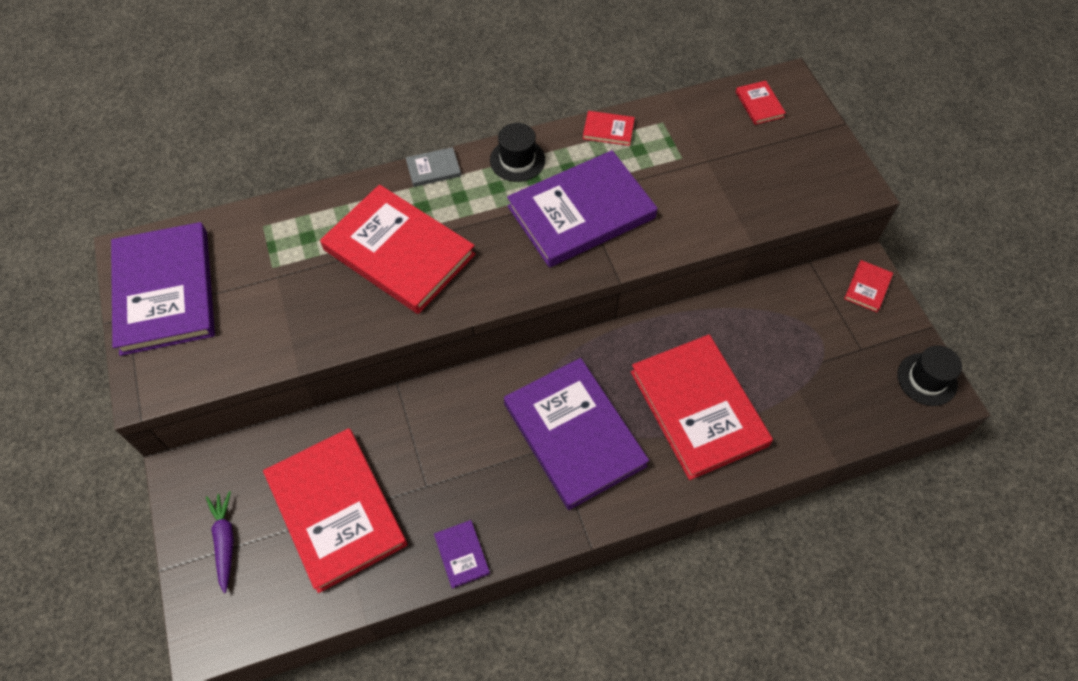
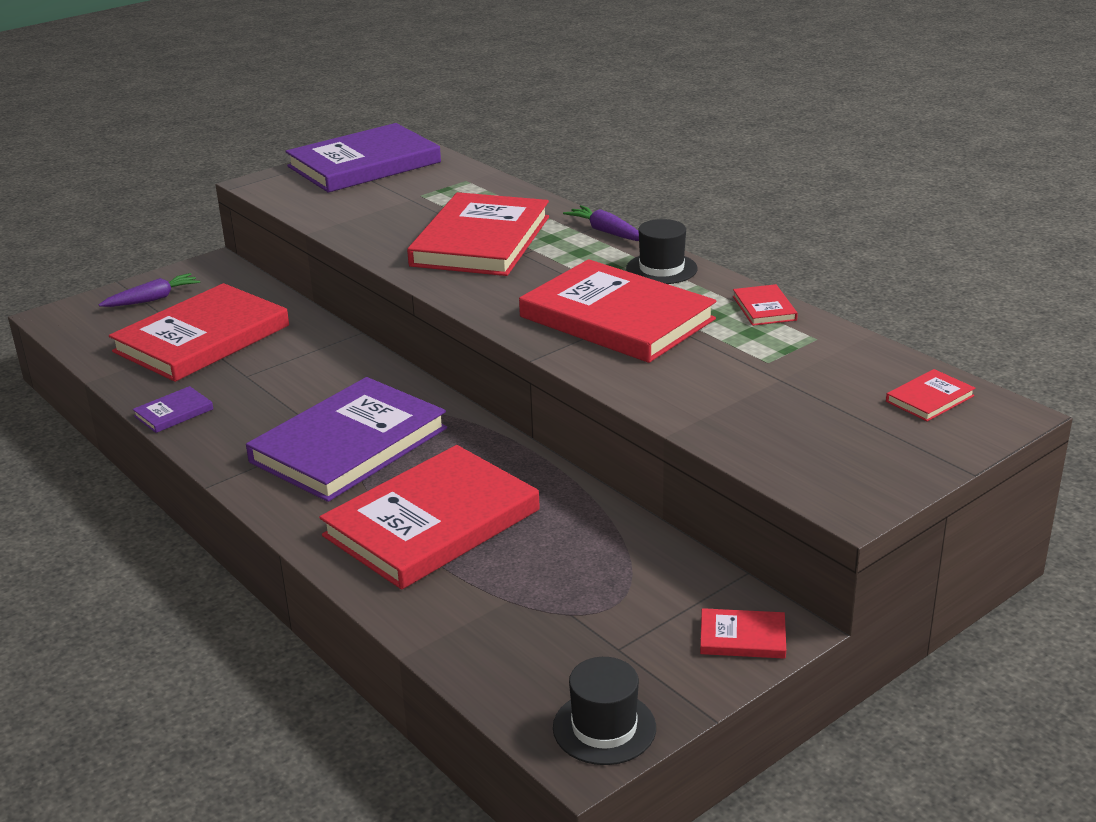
camera: 70 degrees right, 30 degrees down
grey book [406,147,461,187] -> purple carrot [563,205,639,241]
purple book [507,150,657,268] -> red book [519,259,717,363]

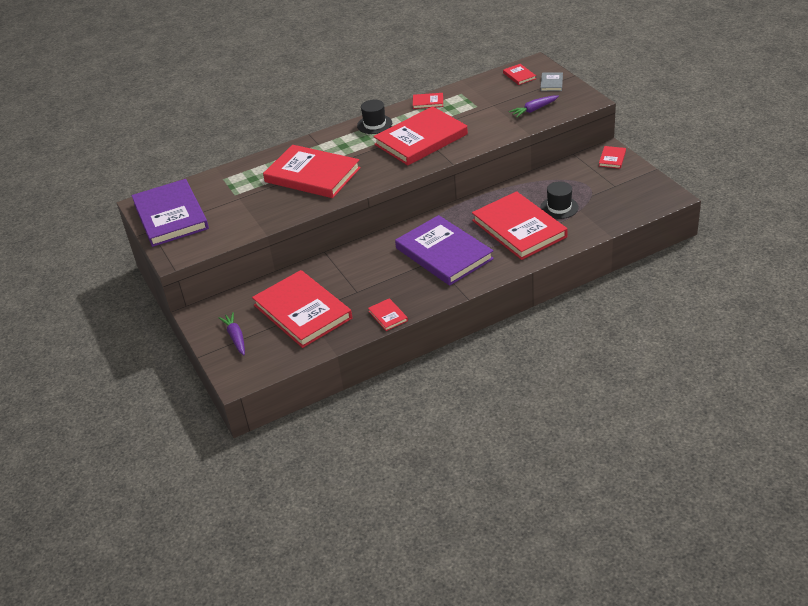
camera: 75 degrees left, 10 degrees up
purple book [133,386,213,433] -> red book [368,298,408,331]
black hat [553,657,656,765] -> black hat moved to [540,181,579,219]
purple carrot [563,205,639,241] -> purple carrot moved to [509,95,559,118]
none -> grey book [540,72,563,91]

